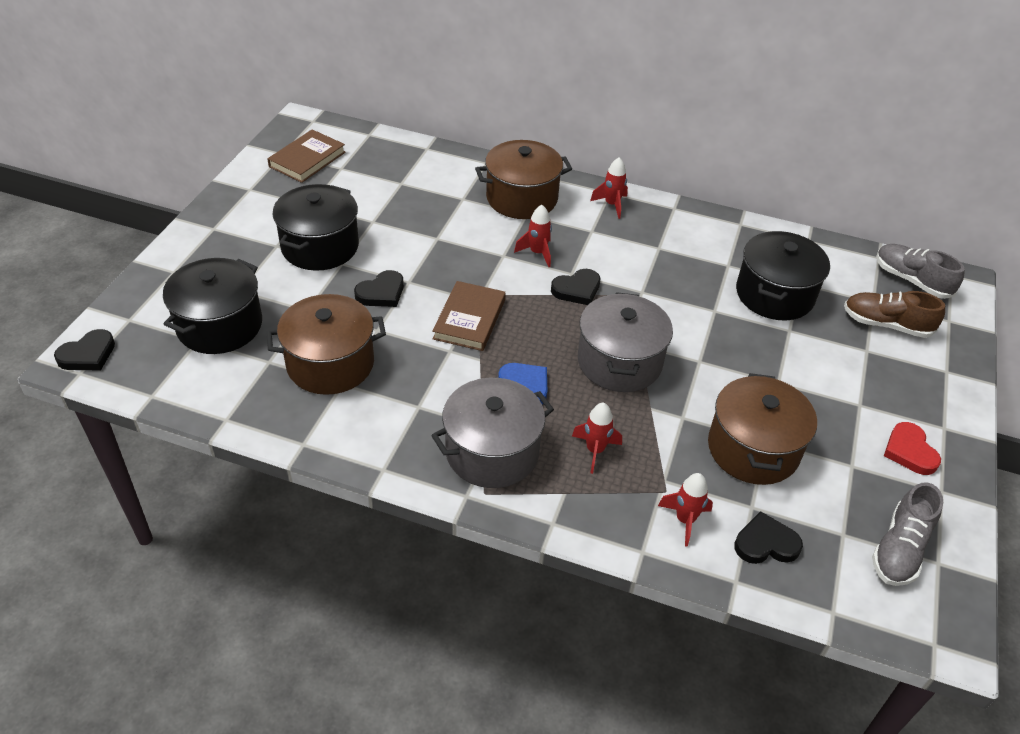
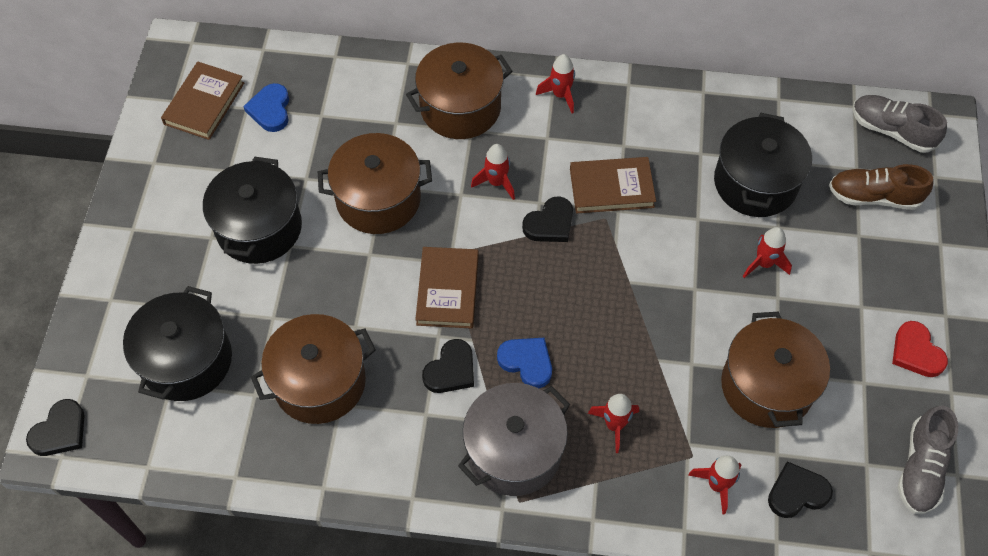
camera: 10 degrees left, 15 degrees up
black heart [354,270,404,307] -> black heart moved to [422,339,474,393]
grey pot [578,292,673,392] -> none
none -> blue heart [243,83,289,132]
none -> brown pot [318,133,432,234]
none -> brown book [570,157,656,214]
none -> red rocket [743,227,792,278]

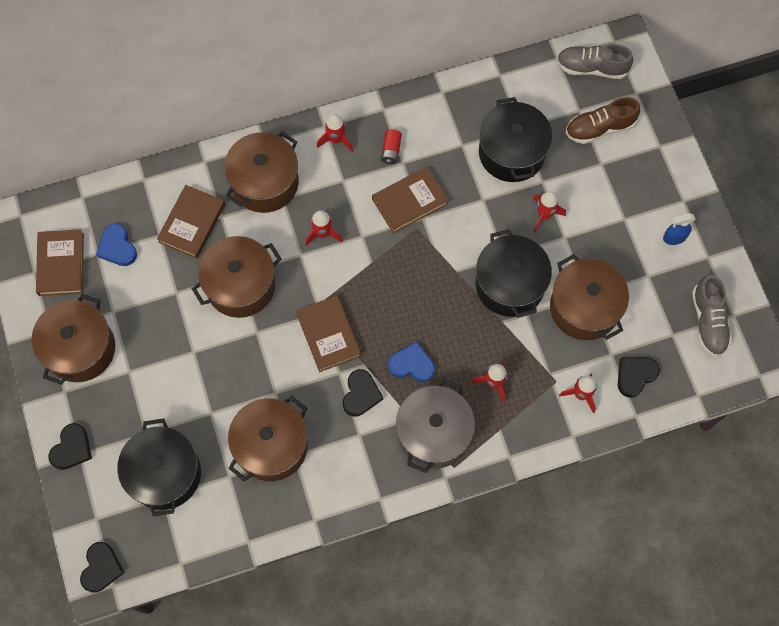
camera: 25 degrees left, 10 degrees up
black pot [203,156,302,264] -> black pot moved to [476,229,552,318]
black heart [522,196,573,242] -> black heart moved to [48,423,92,470]
red heart [892,321,948,377] -> blue spray bottle [663,213,695,245]
none -> brown pot [32,294,115,385]
none -> brown book [157,185,225,258]
none -> red battery [381,129,402,164]

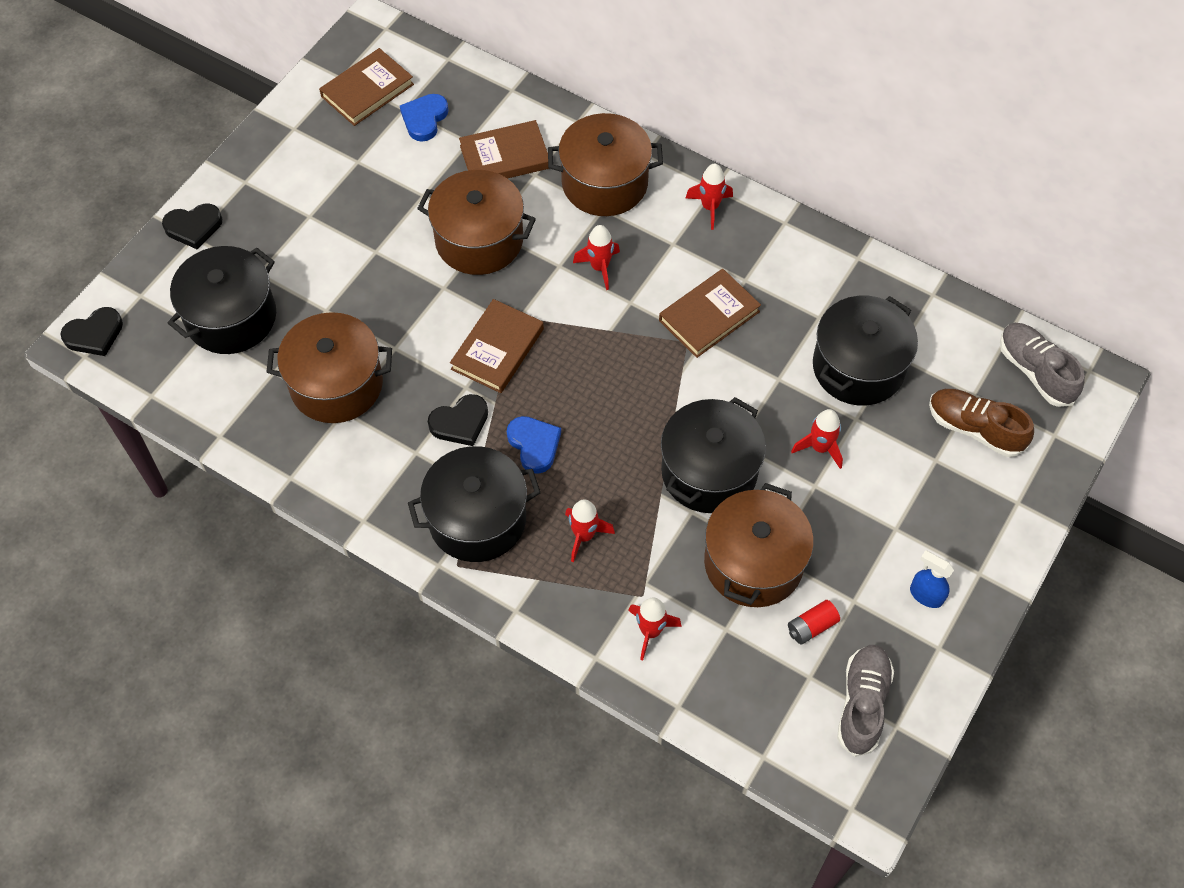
camera: 50 degrees right, 10 degrees down
brown pot [32,294,115,385] -> none
brown book [372,167,449,233] -> brown book turned 60 degrees counterclockwise [659,269,761,358]
red battery [381,129,402,164] -> red battery moved to [788,600,840,644]
grey pot [396,379,475,473] -> black pot [408,446,540,562]
black heart [618,357,660,398] -> none
grey shoe [692,275,732,357] -> grey shoe turned 150 degrees clockwise [837,645,894,757]

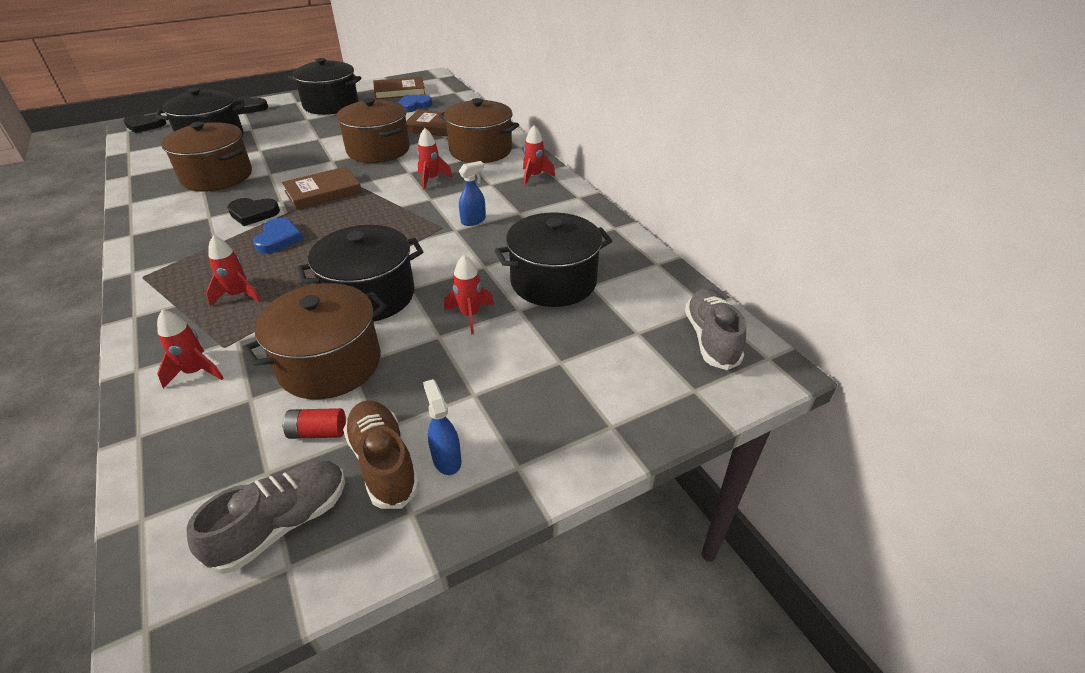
camera: 30 degrees right, 20 degrees down
black pot [408,446,540,562] -> black pot moved to [288,58,361,115]
brown book [659,269,761,358] -> blue spray bottle [459,161,486,226]
brown shoe [929,389,1034,457] -> brown shoe moved to [343,400,419,509]

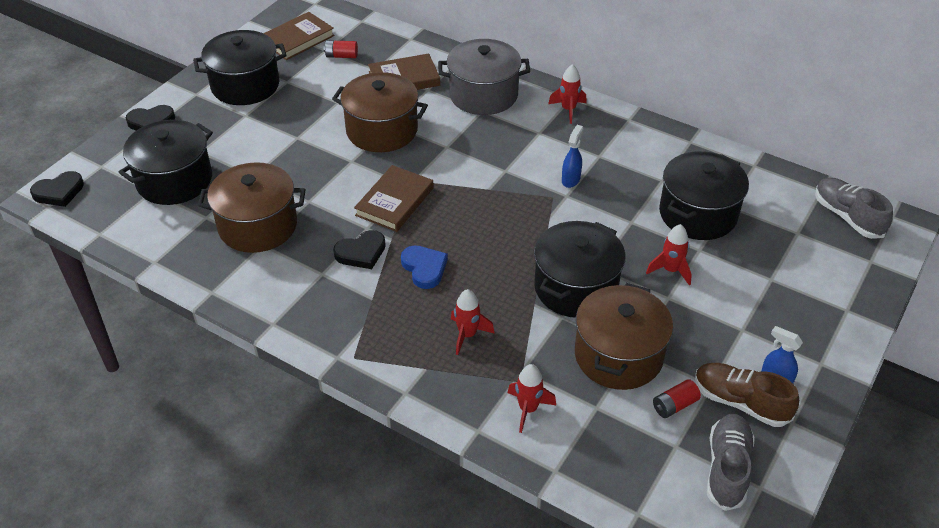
camera: 30 degrees left, 5 degrees up
blue heart [398,95,432,112] -> red battery [323,40,358,58]
red rocket [417,128,453,190] -> none
brown pot [439,98,519,163] -> grey pot [438,39,530,115]

